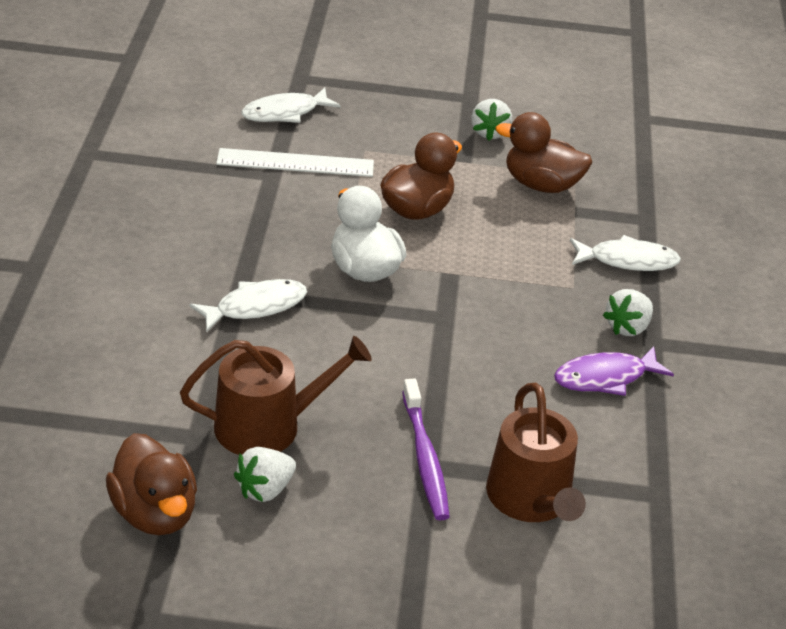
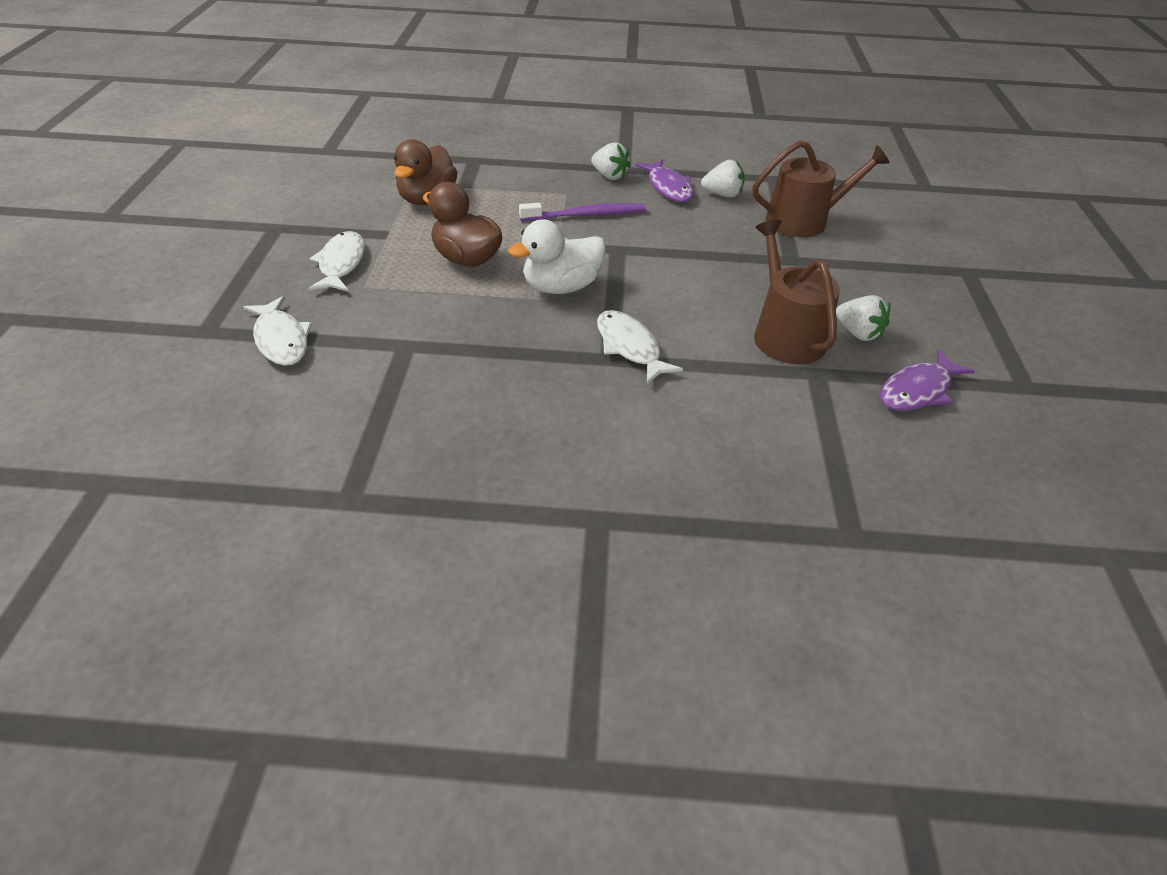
camera: 90 degrees left, 5 degrees up
brown duck [106,433,197,535] -> purple fish [879,349,975,411]
white ruler [216,148,374,177] -> none
purple toothbrush [402,379,450,521] -> purple toothbrush moved to [519,203,646,221]
white strawberry [471,99,512,141] -> white strawberry moved to [701,160,745,197]
white fish [570,235,681,271] -> white fish moved to [308,231,365,291]

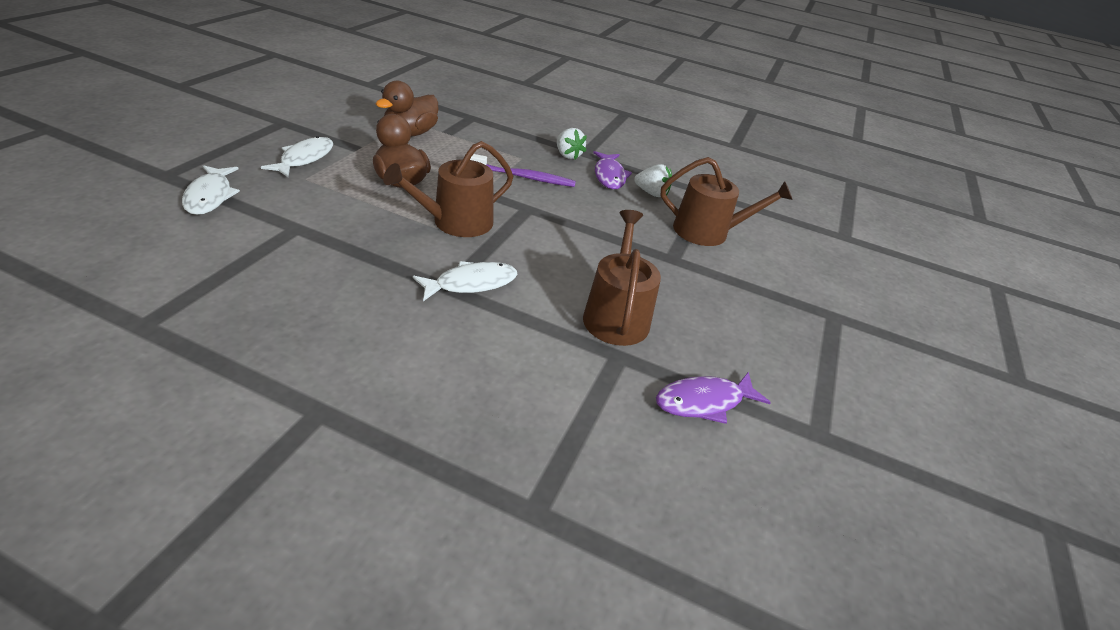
camera: 15 degrees right, 5 degrees down
white duck [508,219,606,294] -> brown watering can [383,141,513,237]
white fish [597,310,683,384] -> white fish turned 75 degrees clockwise [413,261,517,301]
white strawberry [836,295,890,341] -> none

